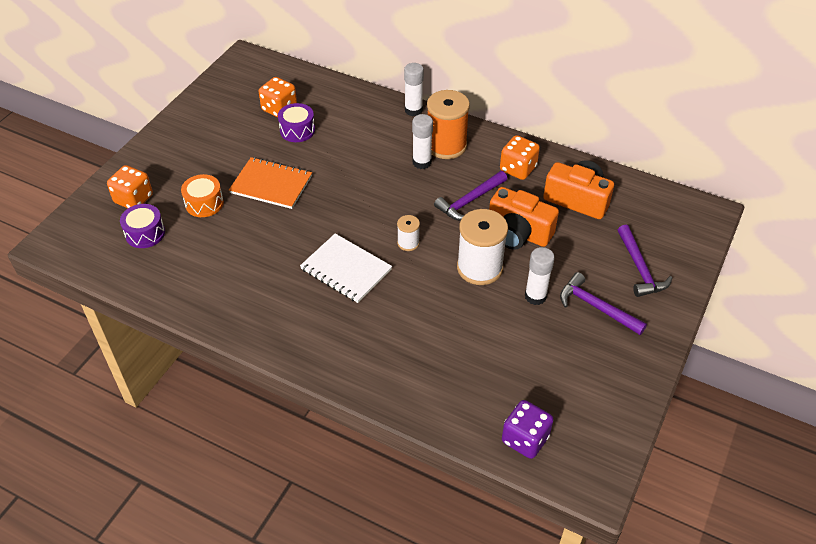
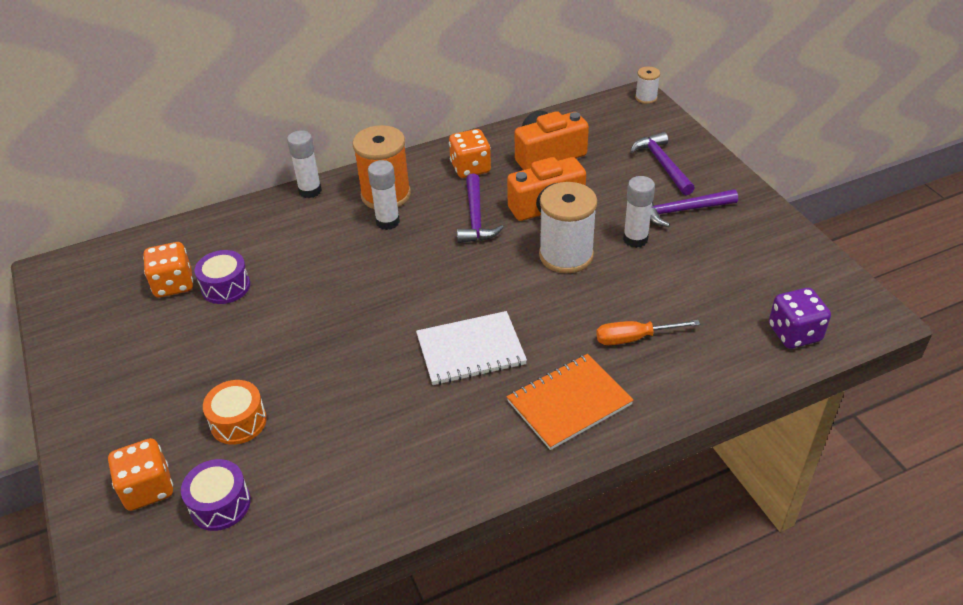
camera: 50 degrees left, 5 degrees down
orange notebook [229,157,312,209] -> orange notebook moved to [507,354,633,450]
white spool [397,215,420,251] -> white spool moved to [635,67,660,104]
purple hammer [618,225,672,297] -> purple hammer turned 135 degrees counterclockwise [630,132,695,195]
none -> orange screwdriver [596,320,700,345]

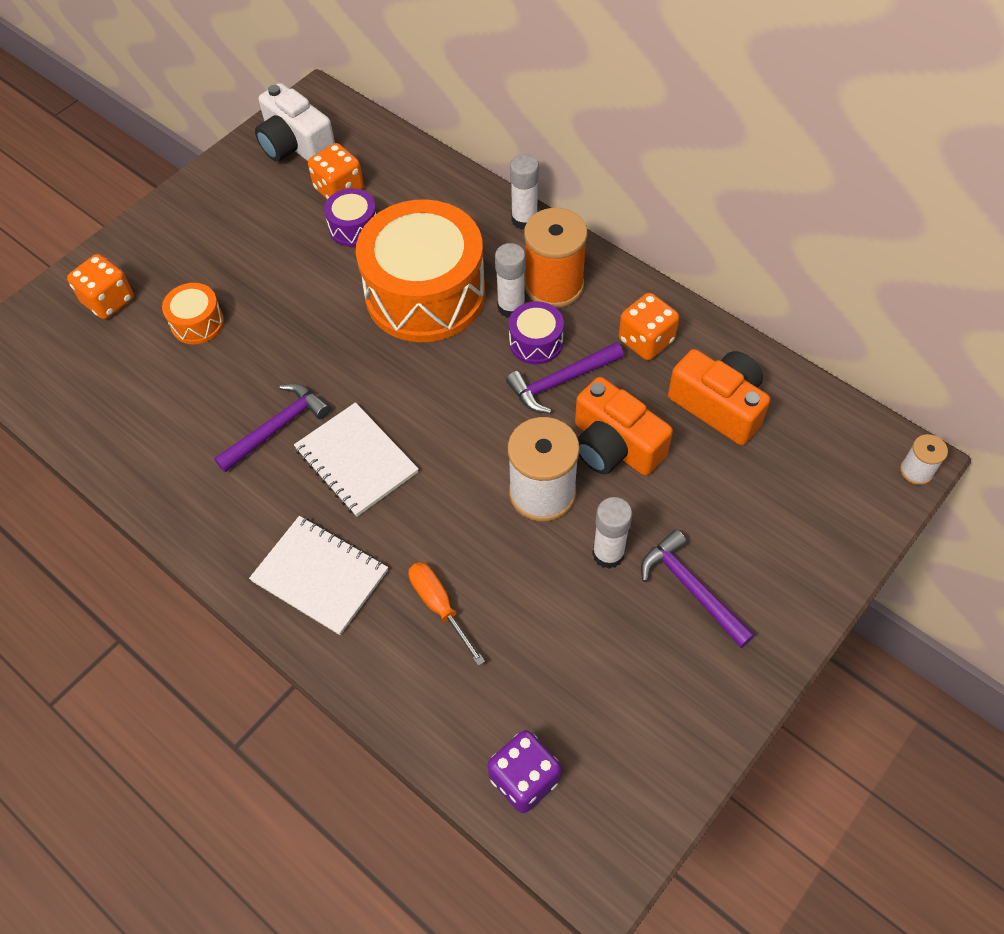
camera: 65 degrees right, 15 degrees up
purple drum [181,459,251,531] -> purple drum moved to [509,301,564,364]
orange notebook [507,354,633,450] -> white notebook [249,516,388,635]
purple hammer [630,132,695,195] -> purple hammer moved to [214,383,331,473]
none -> white camera [255,83,335,162]
none -> orange drum [356,199,485,342]

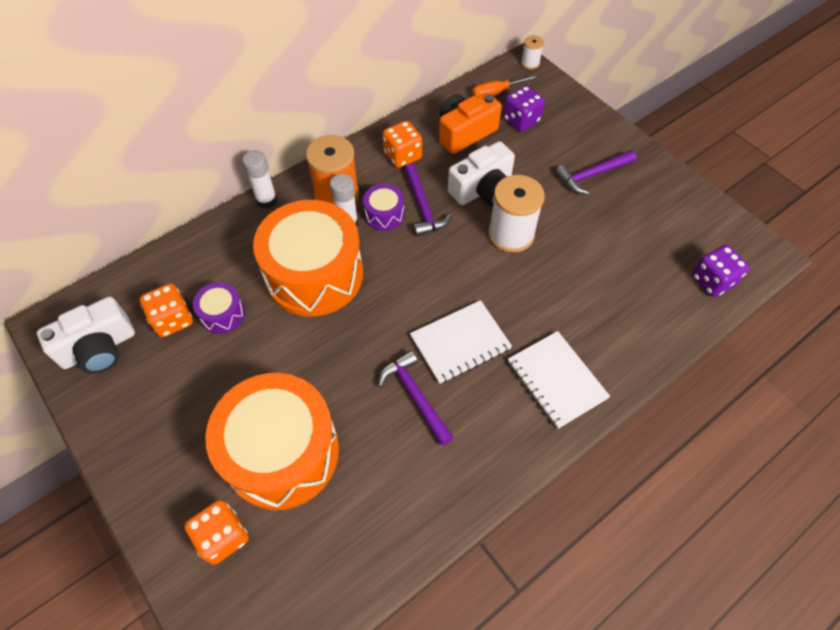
camera: 80 degrees left, 0 degrees up
orange drum [162,283,224,344] -> orange drum [205,373,339,510], size x2.30
white notebook [249,516,388,635] -> white notebook turned 75 degrees counterclockwise [508,331,610,429]
orange screwdriver [409,562,485,666] -> orange screwdriver moved to [472,75,538,97]
orange camera [575,377,673,476] -> white camera [448,141,515,206]
white glue stick [592,497,632,569] -> none
none -> purple dice [503,85,545,132]

